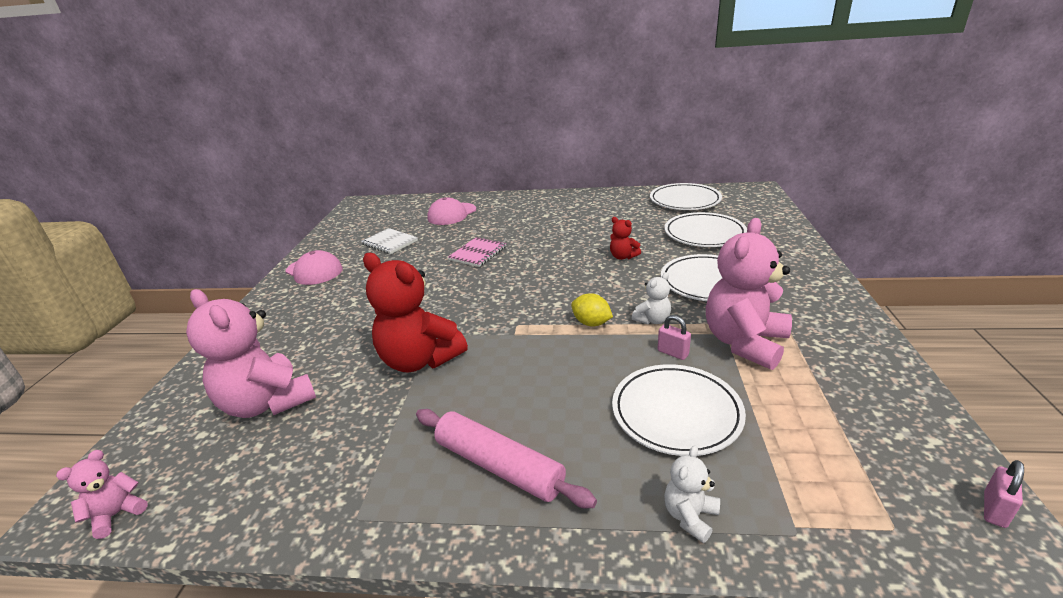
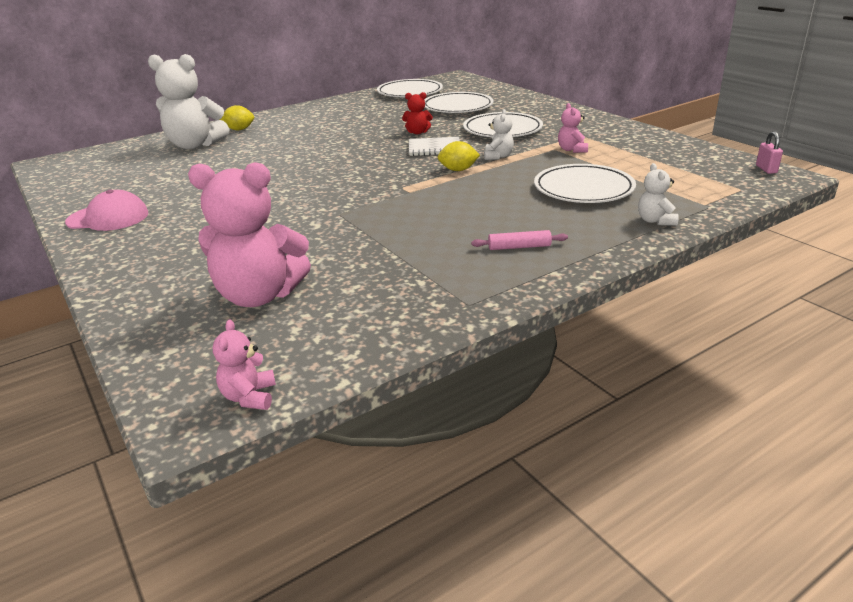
camera: 40 degrees left, 0 degrees up
white notebook [361,228,418,254] -> white notebook moved to [409,137,460,156]
red teddy bear [363,253,468,372] -> none
pink rolling pin [416,409,597,508] -> pink rolling pin [471,230,568,250], size x0.52
pink cap [427,197,476,225] -> white teddy bear [148,54,229,149]
pink notebook [448,237,506,267] -> none
pink padlock [657,315,691,360] -> none
pink teddy bear [706,218,792,370] -> pink teddy bear [558,103,588,153], size x0.46
none -> yellow lemon [220,105,254,130]

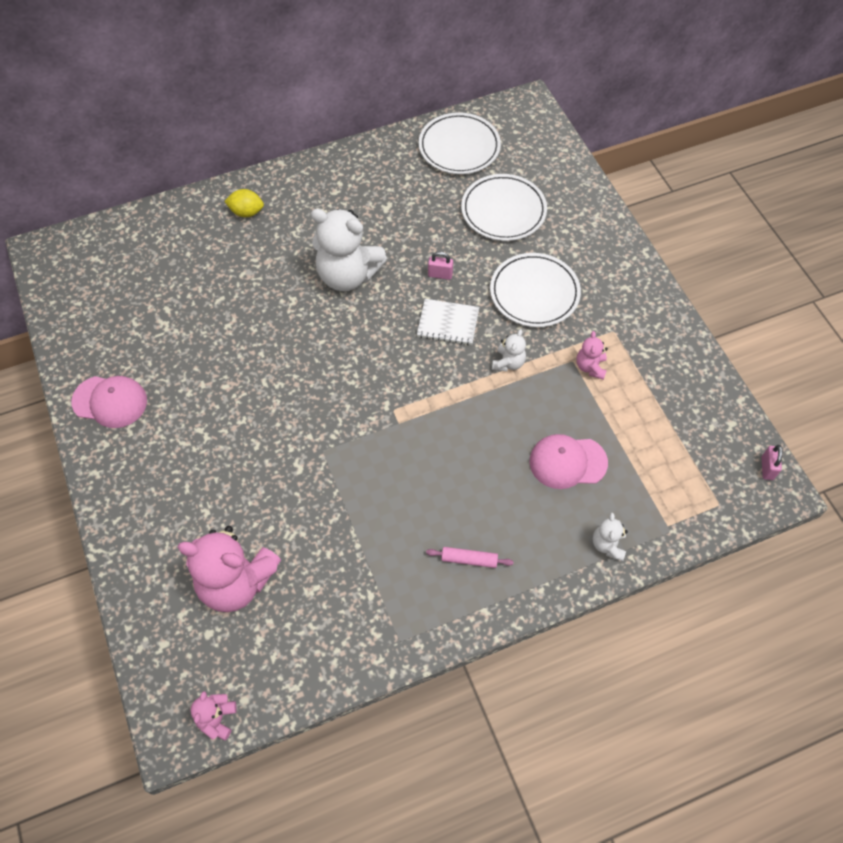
camera: 10 degrees right, 30 degrees up
white teddy bear [148,54,229,149] -> white teddy bear moved to [311,209,387,291]
red teddy bear [402,92,433,134] -> pink padlock [428,251,453,280]
yellow lemon [437,141,480,171] -> none
white plate [534,164,636,203] -> pink cap [529,434,608,489]

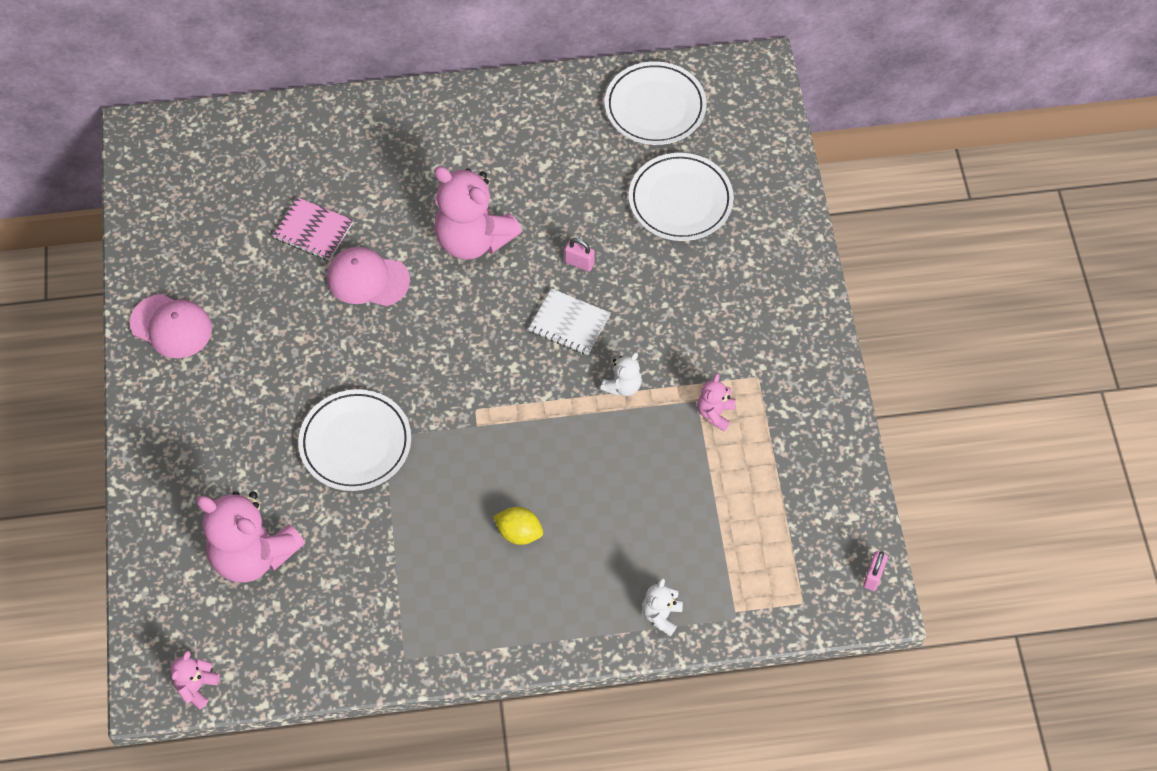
camera: 15 degrees right, 0 degrees up
yellow lemon [224,189,264,217] -> yellow lemon moved to [493,507,543,545]
white teddy bear [311,209,387,291] -> pink teddy bear [434,166,522,260]
pink rolling pin [426,547,514,568] -> none
white plate [490,253,581,327] -> white plate moved to [298,389,411,491]
pink cap [529,434,608,489] -> pink cap moved to [327,247,410,306]
none -> pink notebook [273,197,353,261]

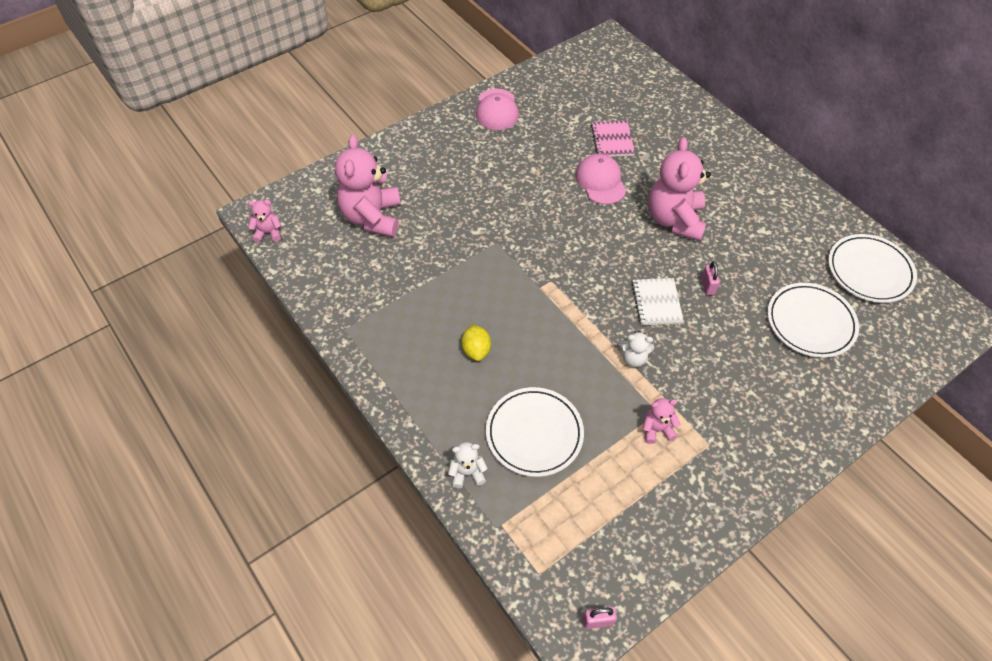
camera: 60 degrees right, 5 degrees down
white plate [298,389,411,491] -> white plate moved to [486,387,584,477]

